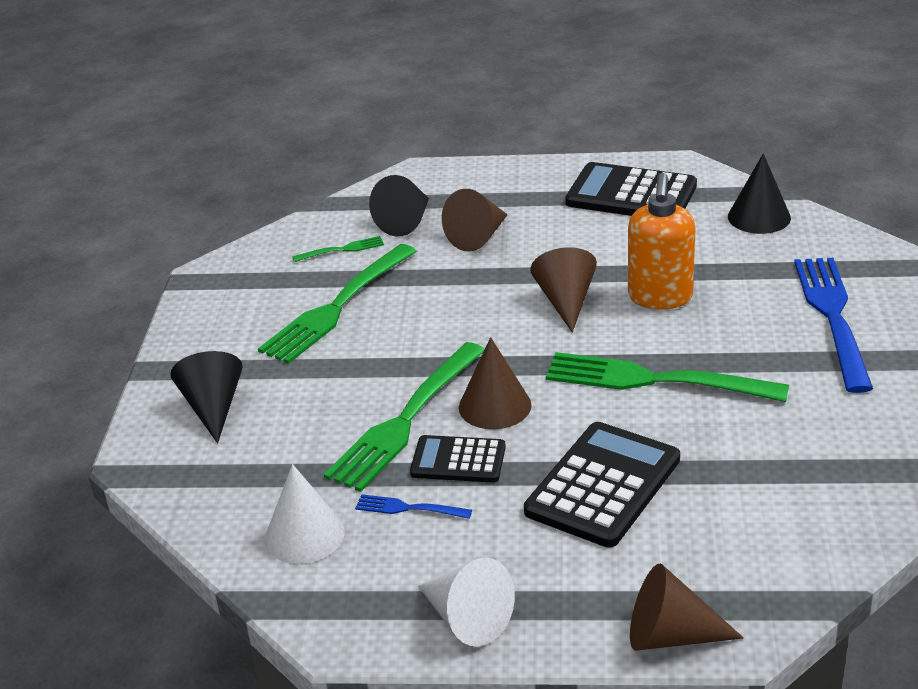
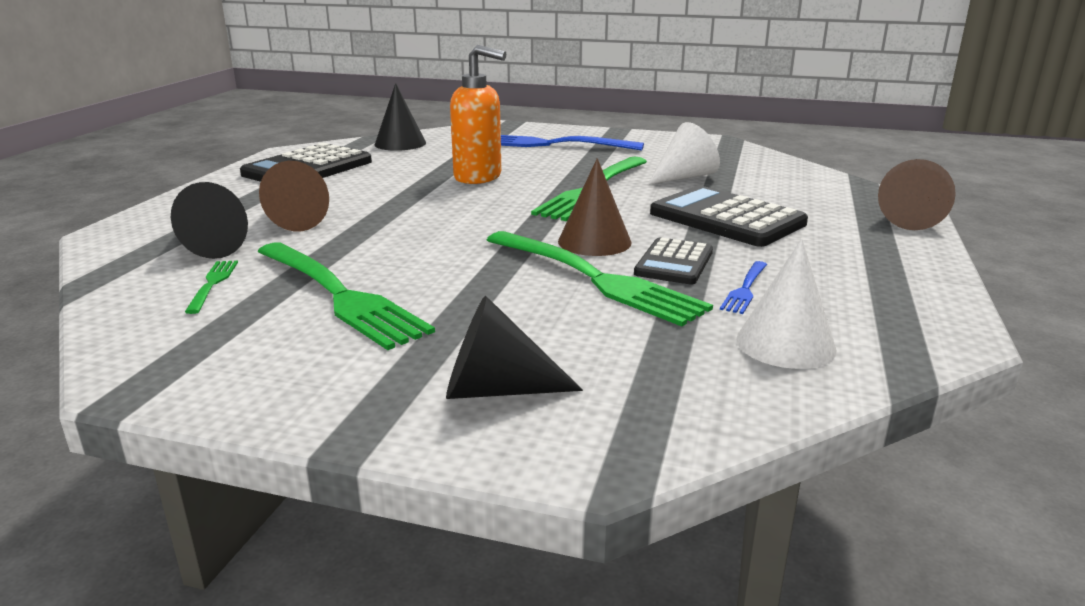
camera: 80 degrees left, 10 degrees down
white cone [418,558,515,647] -> white cone moved to [647,122,720,185]
brown cone [531,247,597,333] -> none

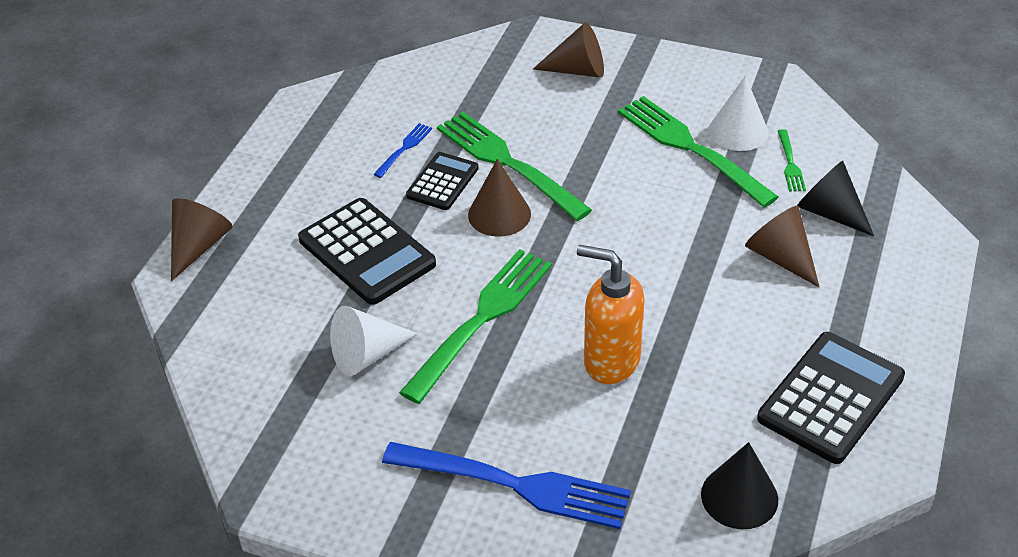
camera: 175 degrees left, 20 degrees up
black cone [446,296,583,399] -> brown cone [533,22,604,78]
white cone [736,239,837,369] -> white cone moved to [708,76,769,151]

